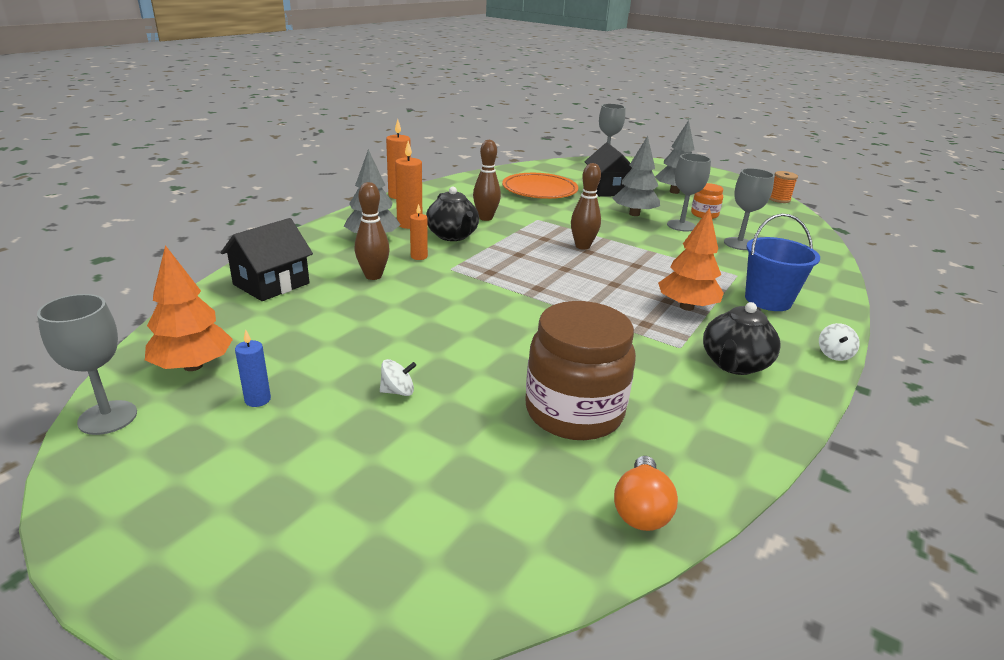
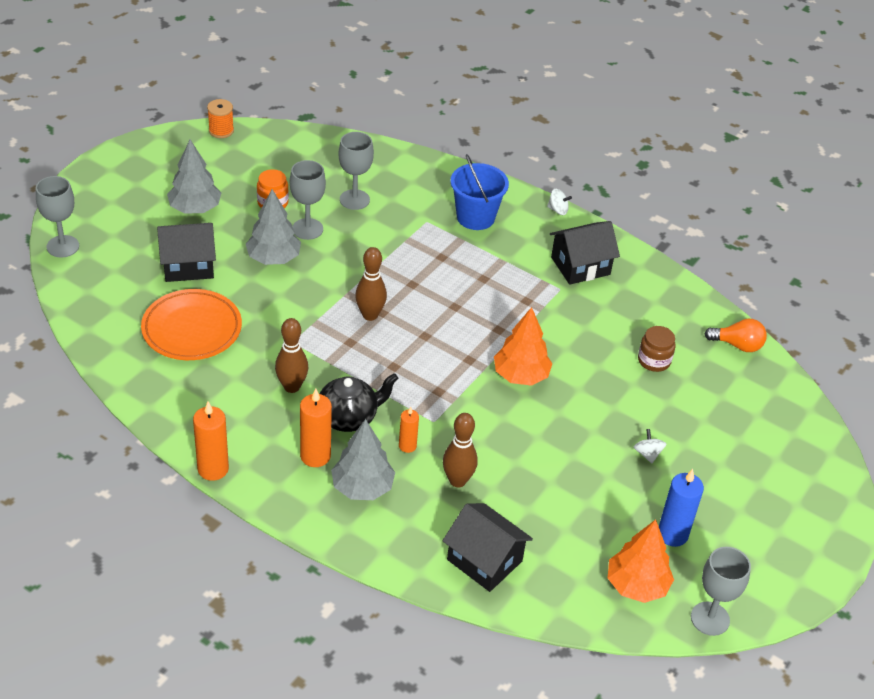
camera: 90 degrees left, 15 degrees up
blue candle [235,330,271,407] -> blue candle [659,469,704,547], size x1.67
brown jar [525,301,636,440] -> brown jar [638,326,676,372], size x0.50
orange tree [658,208,724,311] -> orange tree moved to [494,307,553,386]
black teapot [703,302,781,375] -> black house [550,221,620,285]

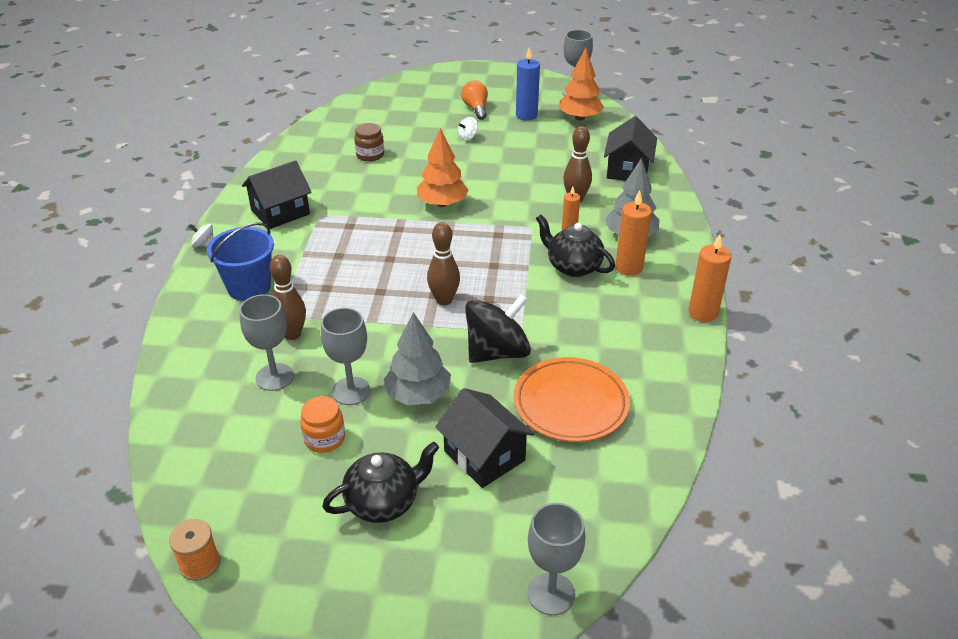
camera: 115 degrees left, 5 degrees down
grey tree [167,140,221,214] -> black teapot [322,442,439,523]
brown bowling pin [275,318,308,393] -> brown bowling pin moved to [270,255,306,340]
white spinning top [547,189,572,215] -> white spinning top turned 60 degrees counterclockwise [189,224,214,247]
black house [550,221,620,285] -> black house turned 75 degrees counterclockwise [242,160,312,229]
orange light bulb [704,319,767,352] -> orange light bulb moved to [461,80,488,120]
none -> black spinning top [465,294,531,363]

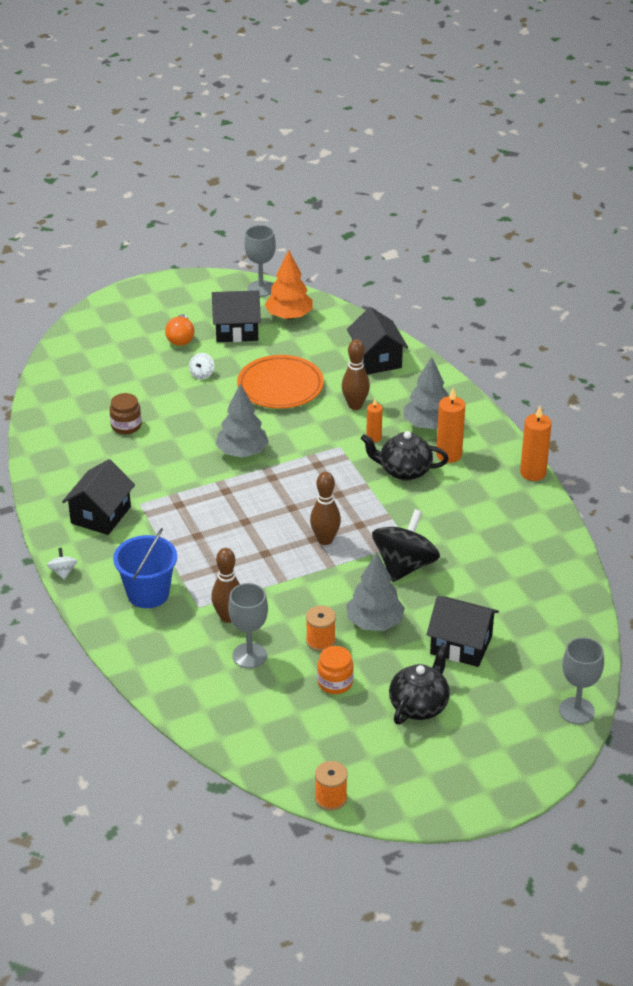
camera: 30 degrees left, 0 degrees up
white spinning top [189,224,214,247] -> white spinning top turned 90 degrees clockwise [47,548,77,580]
grey goblet [321,308,371,405] -> orange spool [306,606,336,651]
orange tree [417,128,469,207] -> grey tree [216,384,269,458]
orange light bulb [461,80,488,120] -> orange light bulb turned 135 degrees counterclockwise [165,314,195,346]
orange plate [514,357,630,442] -> orange plate moved to [237,355,324,409]
blue candle [516,47,540,121] -> black house [212,290,261,342]

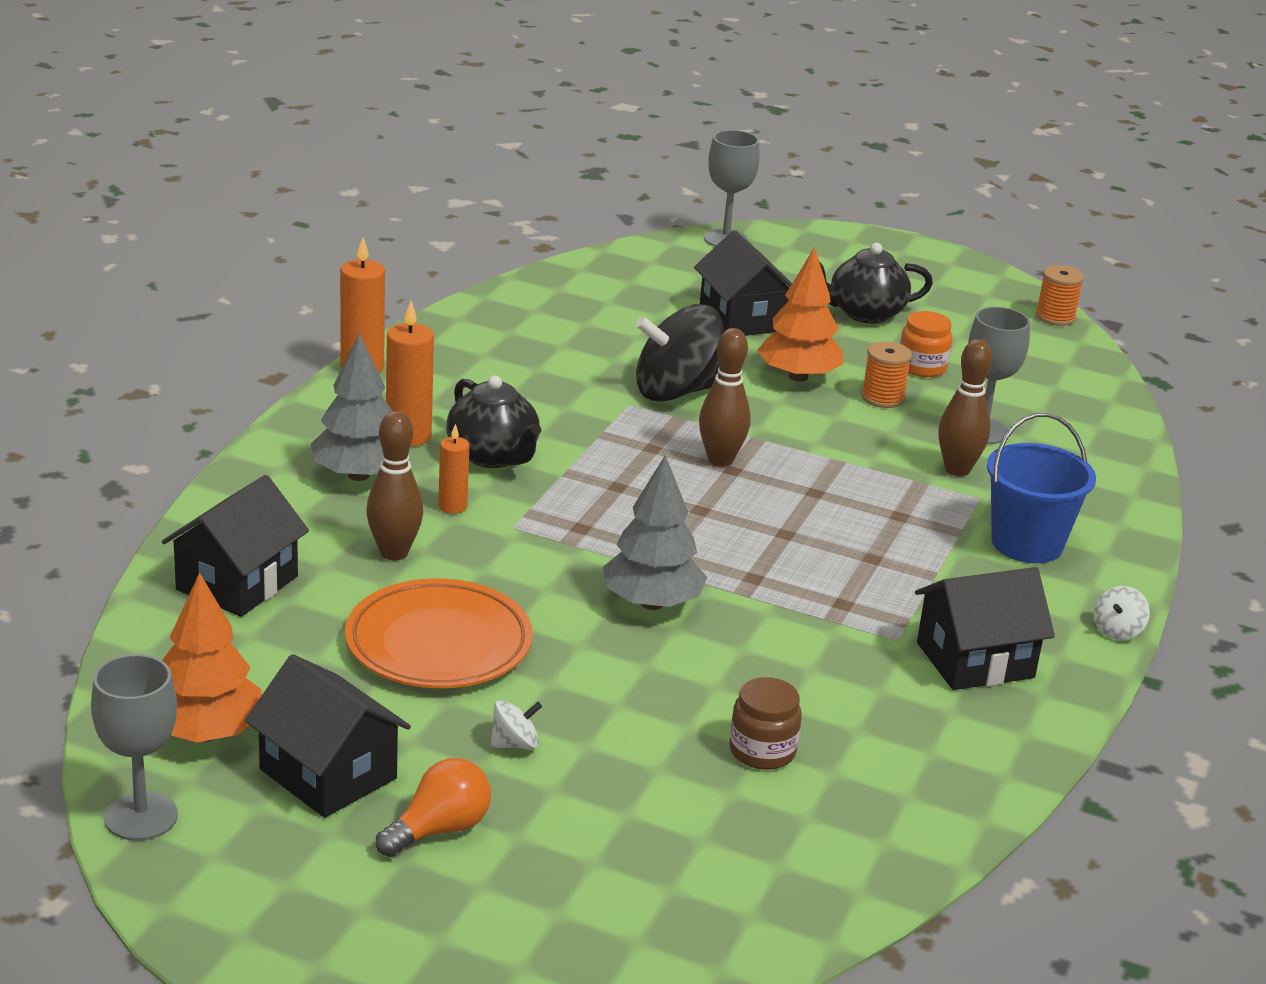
camera: 135 degrees left, 10 degrees down
grey tree [346,553,405,631] -> orange tree [757,247,844,382]

